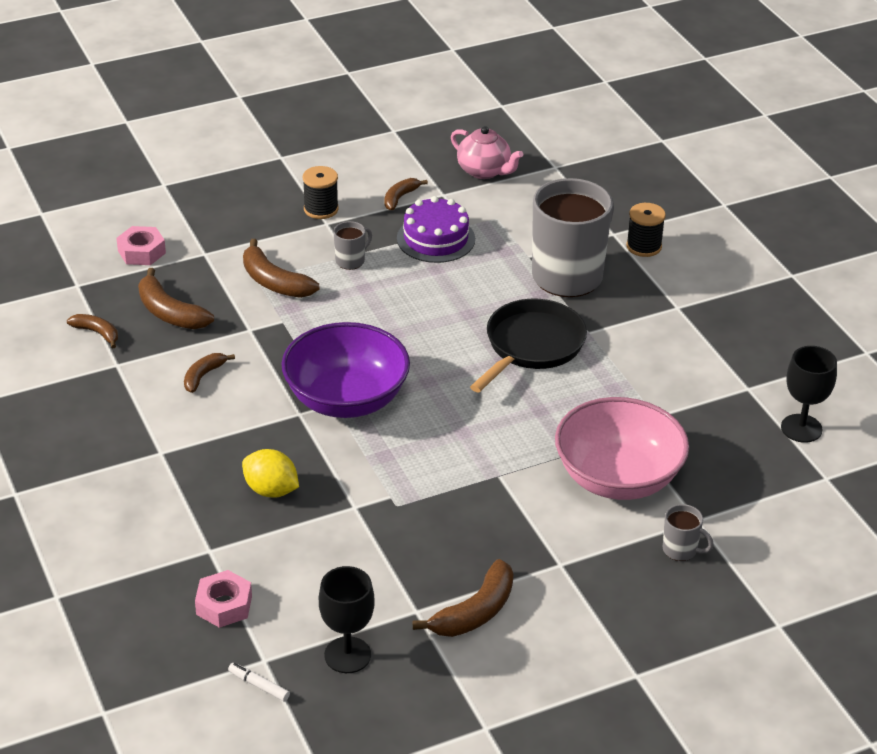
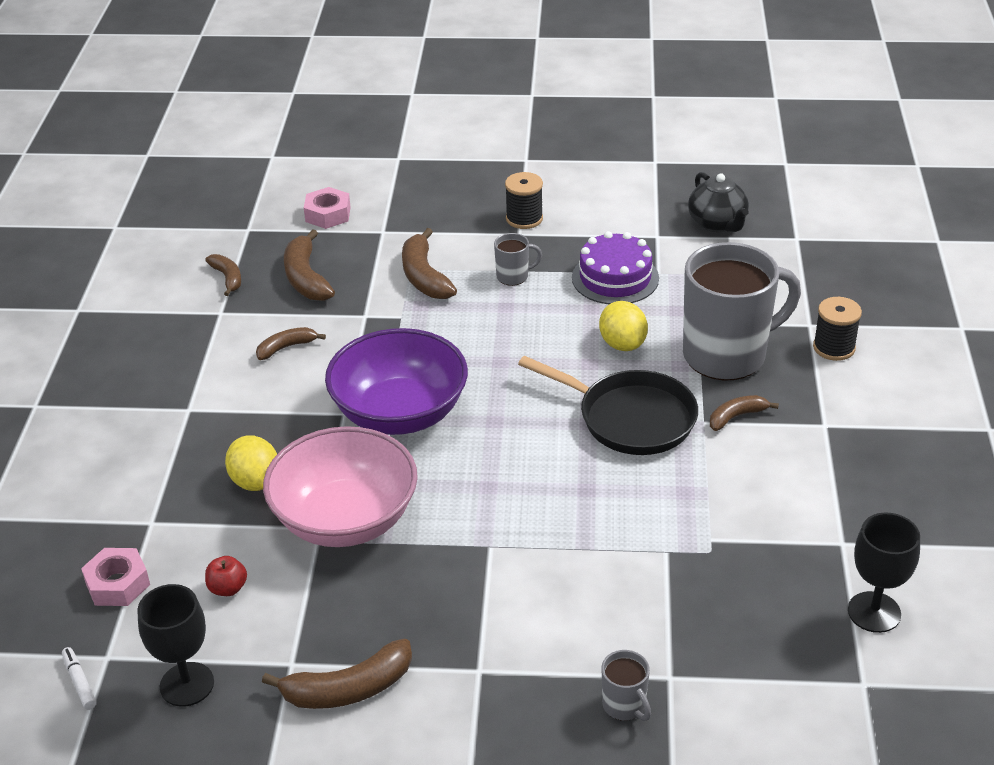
camera: 30 degrees right, 0 degrees up
brown banana [384,178,428,210] -> brown banana moved to [710,395,779,431]
pink teapot [451,126,523,179] -> black teapot [688,172,749,232]
black pan [470,299,587,392] -> black pan turned 60 degrees clockwise [518,356,698,455]
pink bowl [555,397,689,500] -> pink bowl moved to [263,426,418,547]
none -> red apple [205,556,247,596]
none -> yellow lemon [599,301,648,351]

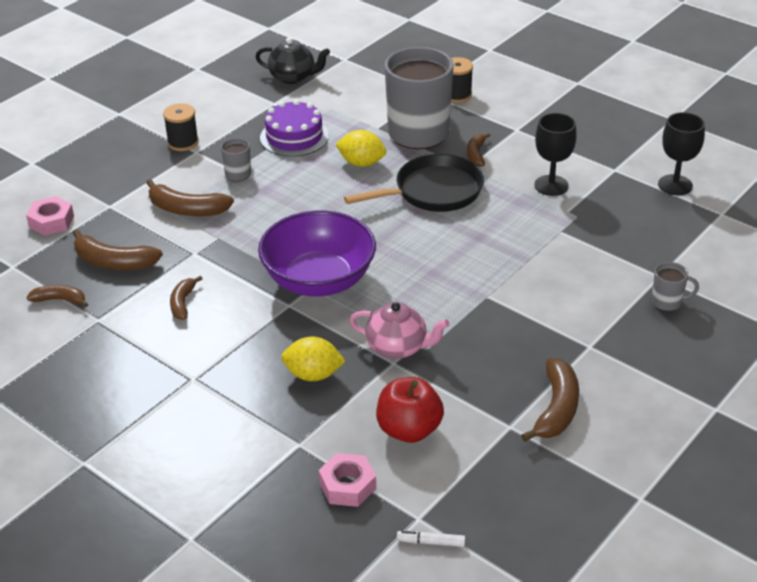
camera: 55 degrees left, 0 degrees up
black goblet [137,584,214,707] -> black goblet moved to [534,113,577,196]
red apple [205,556,247,596] -> red apple [376,377,444,443], size x1.92
pink bowl [263,426,418,547] -> pink teapot [349,302,449,359]

